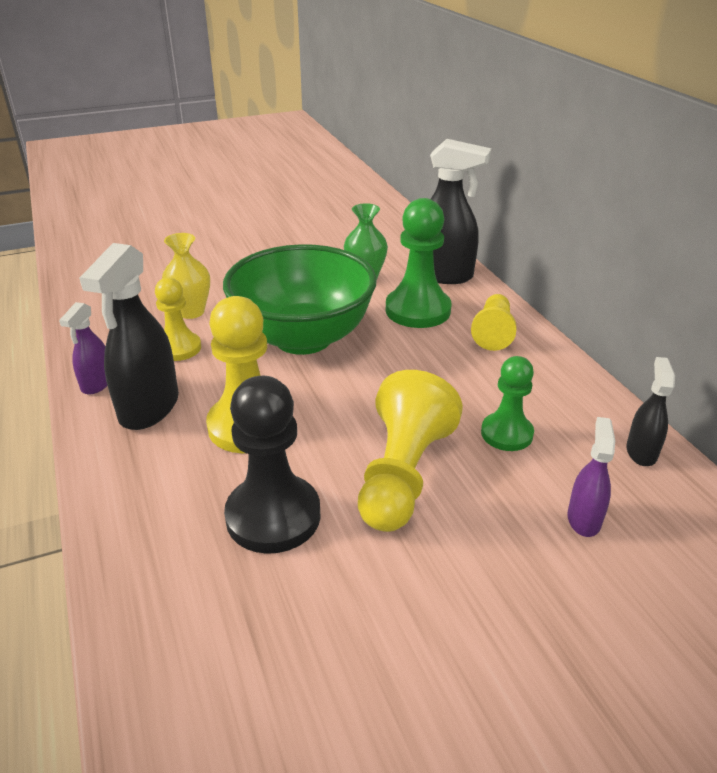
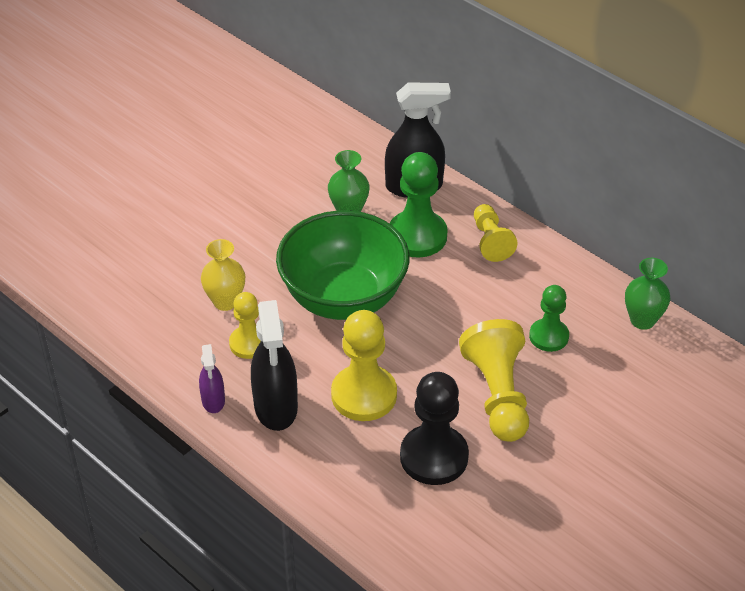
camera: 25 degrees left, 10 degrees up
purple spray bottle [567,417,615,537] -> none
black spray bottle [626,357,675,466] -> green vase [625,258,670,330]

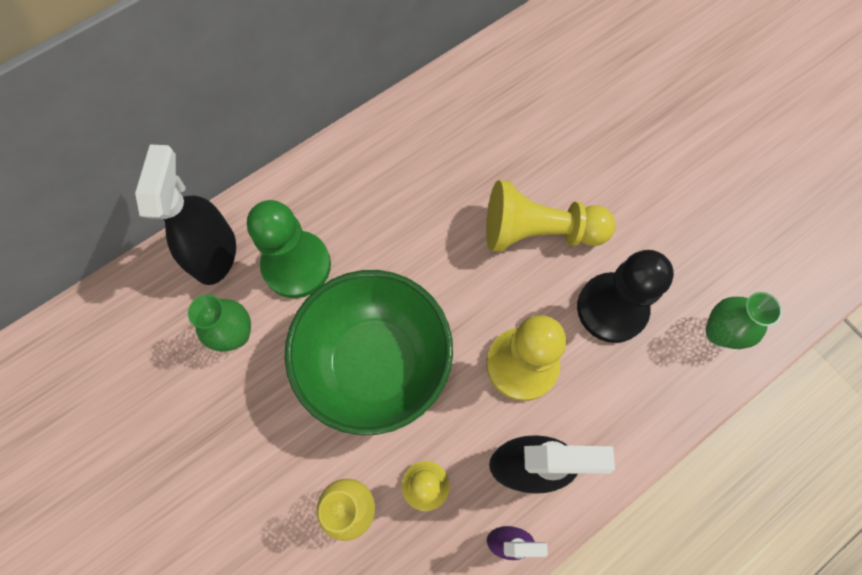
camera: 80 degrees left, 25 degrees up
yellow pawn [474,204,517,262] -> none
green pawn [529,285,569,352] -> none
green vase [625,258,670,330] -> green vase moved to [706,292,782,349]

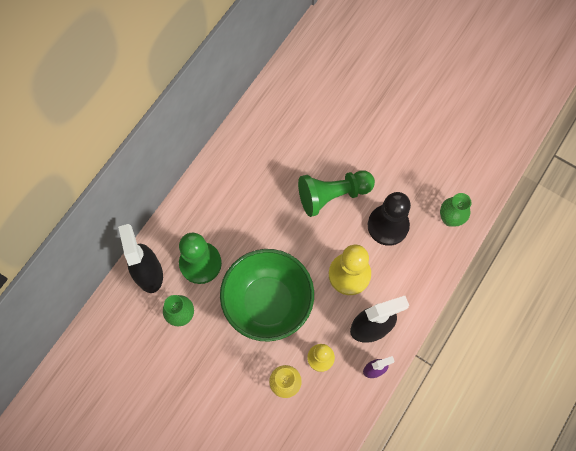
camera: 20 degrees left, 0 degrees up
yellow pawn [486,180,616,252] -> green pawn [298,170,375,217]

